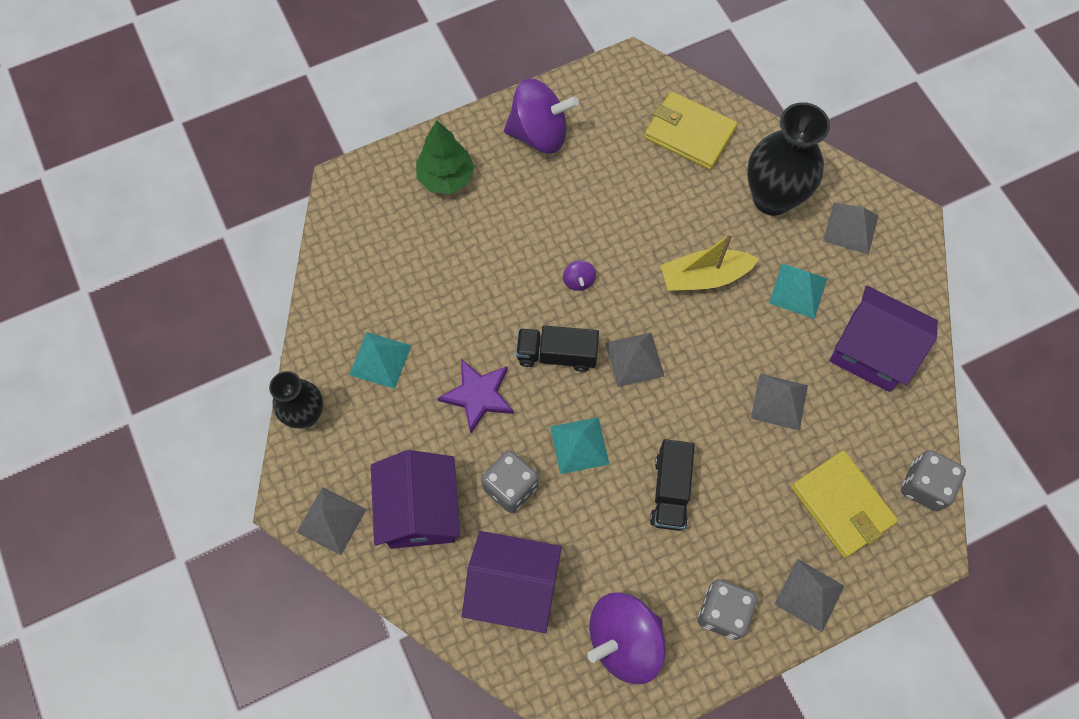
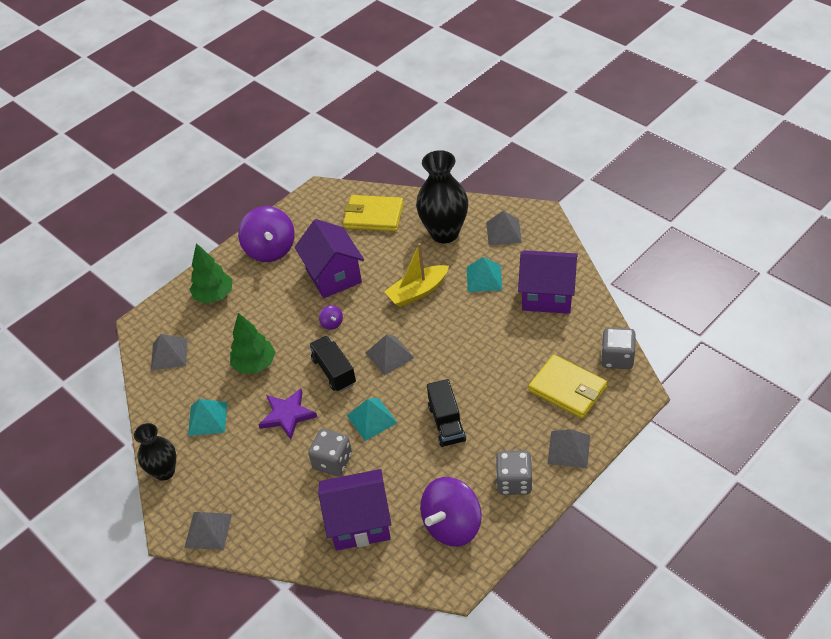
camera: 15 degrees left, 20 degrees down
purple house [371,450,460,549] -> purple house moved to [295,219,364,298]
purple spinning top [504,79,579,154] -> purple spinning top turned 90 degrees clockwise [238,206,295,262]
black truck [516,325,599,372] -> black truck turned 75 degrees clockwise [309,336,356,392]
grey pyramid [751,374,808,431] -> grey pyramid moved to [151,334,187,370]
none -> green tree [230,313,276,374]

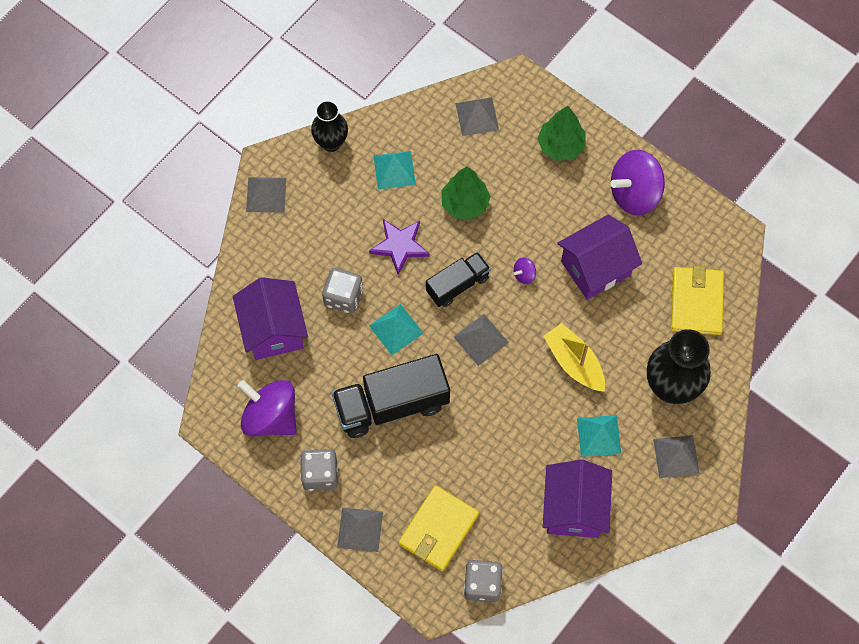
camera: 80 degrees right, 20 degrees up
black truck [427,379,466,447] -> black truck [332,354,450,438], size x1.69

